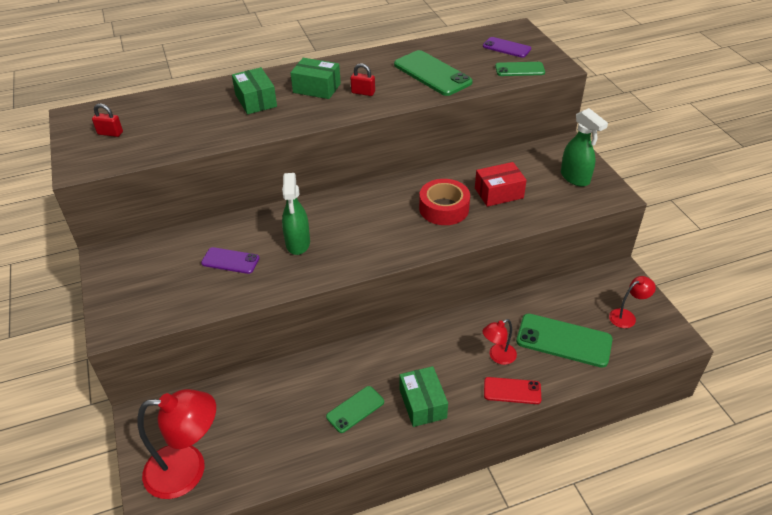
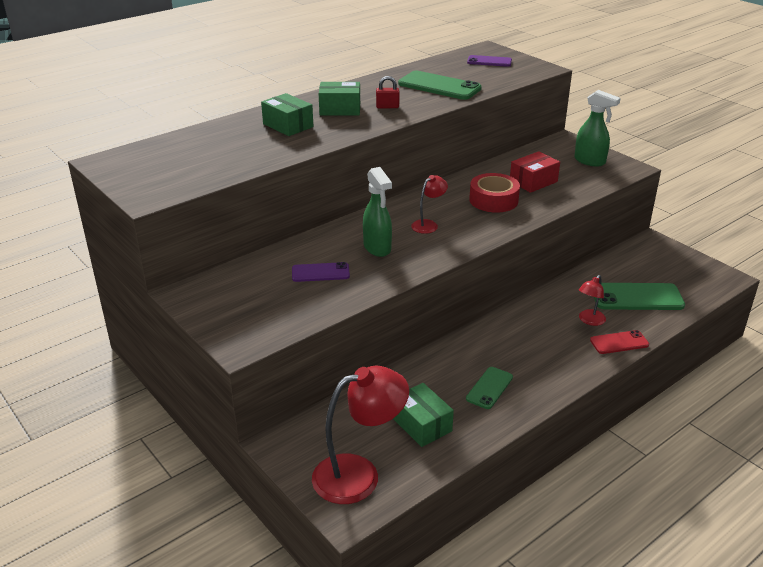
camera: 20 degrees left, 10 degrees down
red padlock [92,103,123,137] -> none
green box [400,366,448,427] -> green box moved to [393,383,454,447]
green phone [495,62,545,76] -> none
red lamp [609,276,656,328] -> red lamp moved to [411,175,448,234]

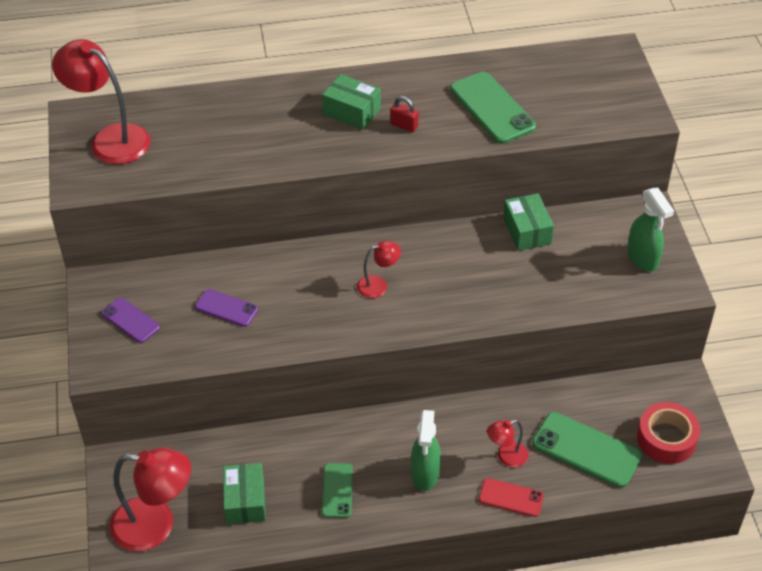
camera: 30 degrees right, 15 degrees up
green box [261,93,314,136] -> green box moved to [503,193,554,251]
green spray bottle [363,167,392,257] -> green spray bottle moved to [411,410,441,491]
green phone [466,367,513,409] -> green phone turned 60 degrees counterclockwise [322,463,353,518]
purple phone [467,55,512,67] -> purple phone moved to [101,297,160,343]
red tape [469,173,520,213] -> red tape moved to [637,402,700,464]
red box [510,151,560,193] -> none
none -> red lamp [52,39,150,164]

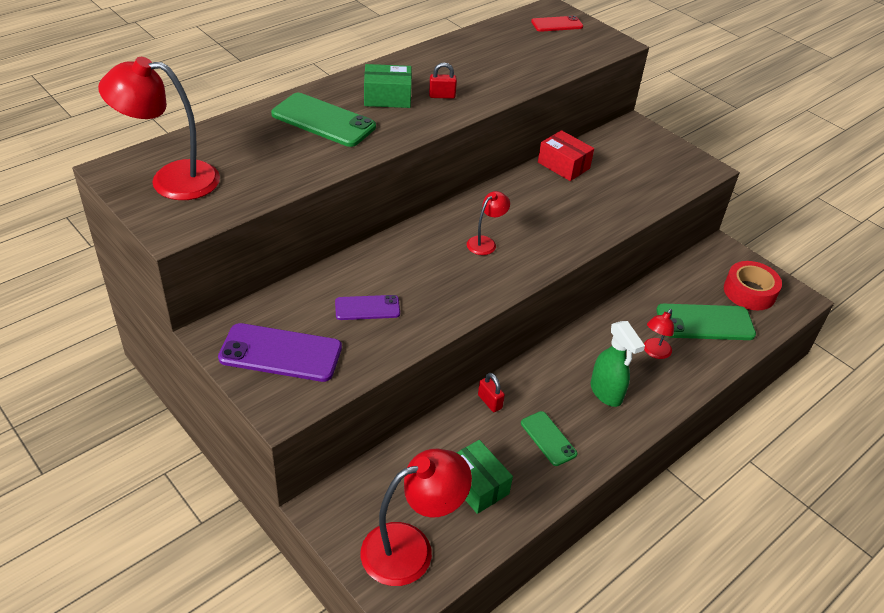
camera: 35 degrees left, 5 degrees down
purple phone [101,297,160,343] -> purple phone [218,323,342,382], size x1.71
green phone [450,72,536,144] -> green phone moved to [271,93,376,147]
red phone [479,478,544,517] -> red phone moved to [531,15,583,32]
green box [503,193,554,251] -> red box [538,130,594,181]
green spray bottle [627,188,674,271] -> none
none -> red padlock [478,373,505,412]

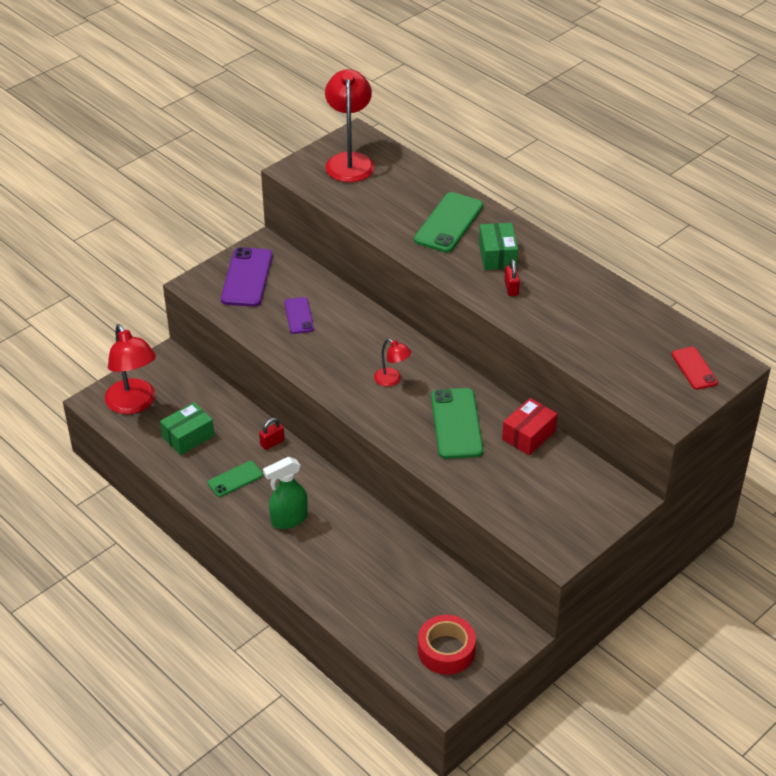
camera: 90 degrees right, 0 degrees up
red lamp [644,309,674,359] -> none
green phone [656,304,756,340] -> green phone moved to [431,388,483,459]

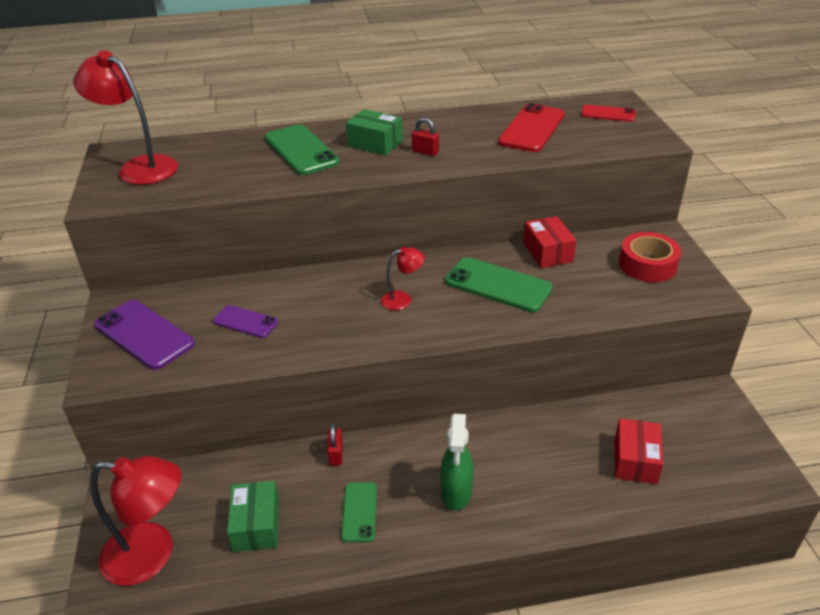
camera: 55 degrees left, 5 degrees down
red tape [418,615,476,675] -> red tape moved to [619,232,682,282]
none -> red phone [498,103,565,152]
none -> red box [615,418,664,484]

